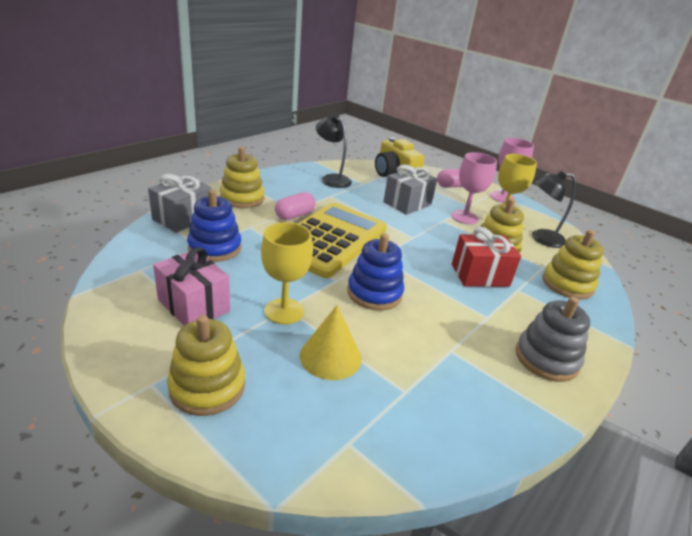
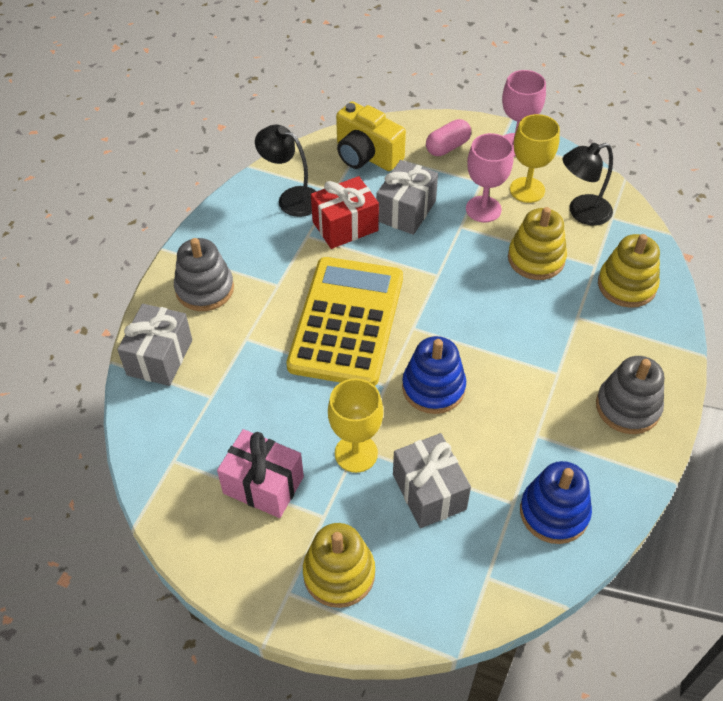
camera: 15 degrees left, 20 degrees up
blue stacking toy [187,189,242,262] -> blue stacking toy moved to [520,461,592,544]
yellow stacking toy [220,147,265,208] -> grey stacking toy [174,238,234,311]
pink capsule [275,192,316,220] -> none
yellow cone [300,305,361,380] -> grey gift [393,433,471,528]
red gift [452,227,521,287] -> red gift moved to [311,176,379,249]

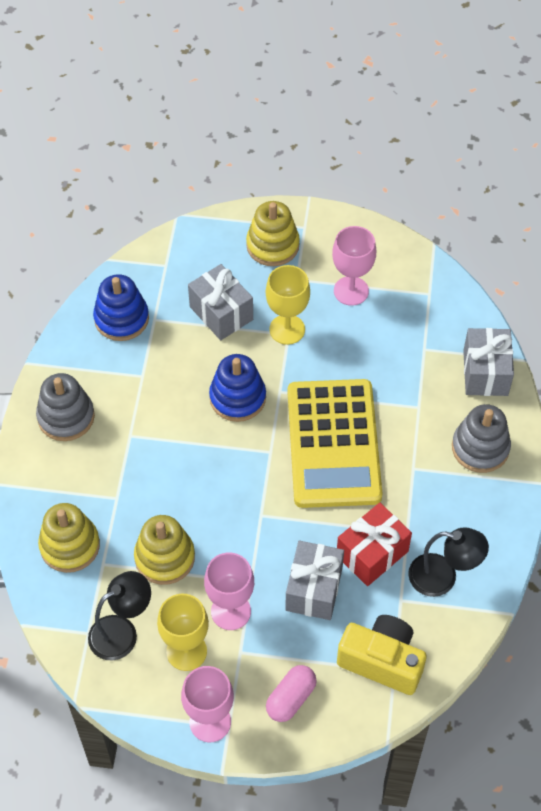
camera: 165 degrees right, 5 degrees up
pink gift [217,429,304,518] -> pink goblet [332,226,376,306]

